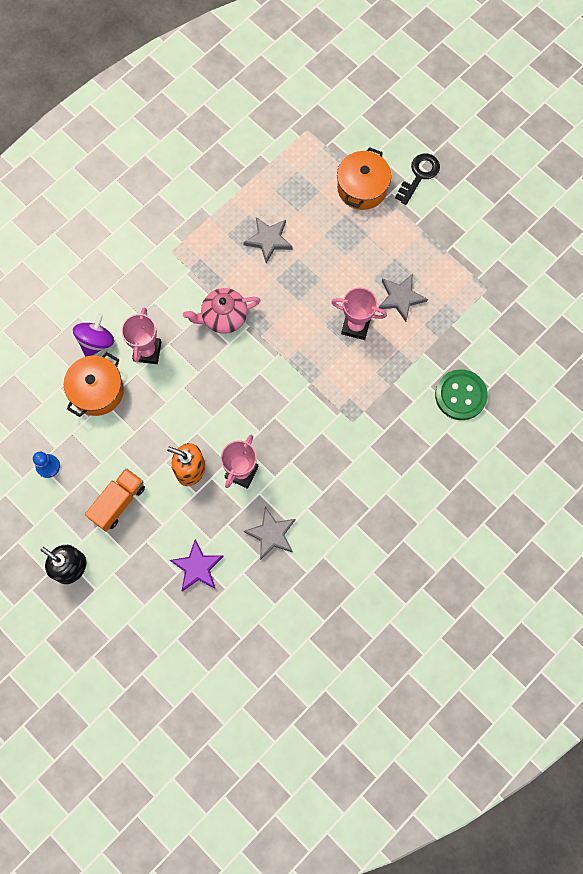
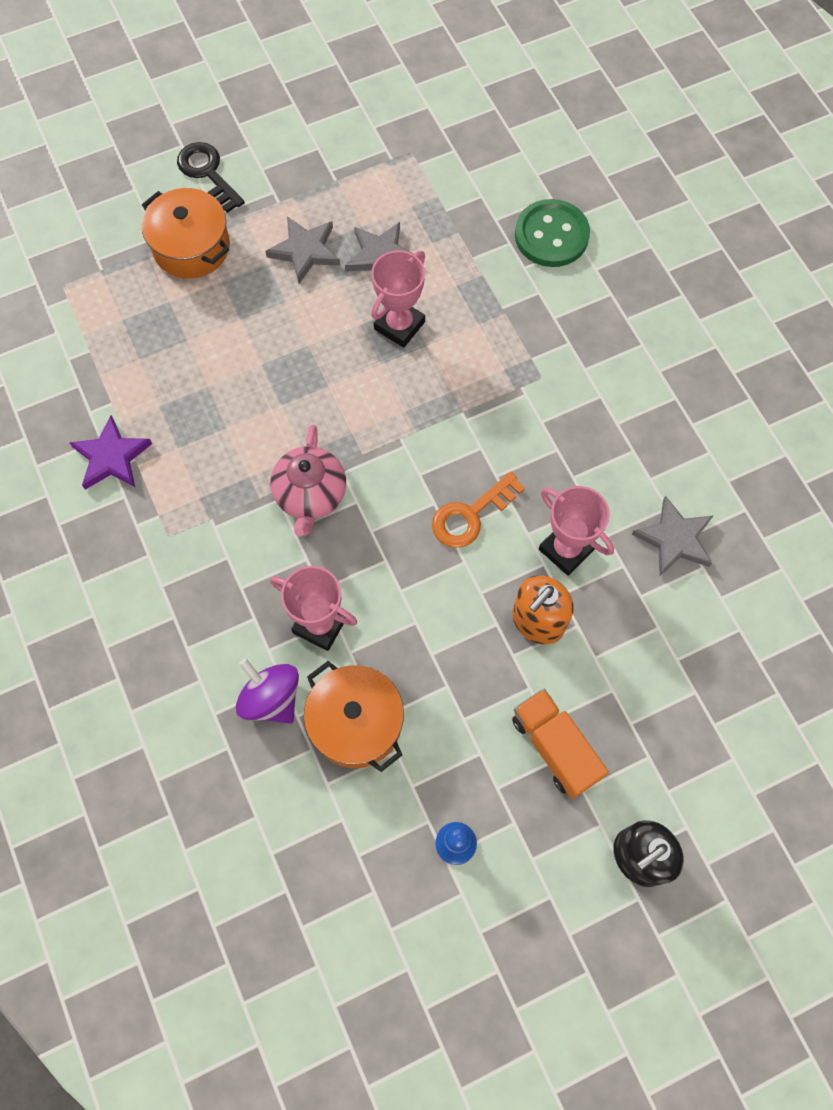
camera: 70 degrees left, 5 degrees down
purple star [170,539,224,592] -> purple star moved to [69,415,152,490]
grey star [243,217,293,264] -> grey star moved to [265,216,340,284]
none -> orange key [432,472,525,548]

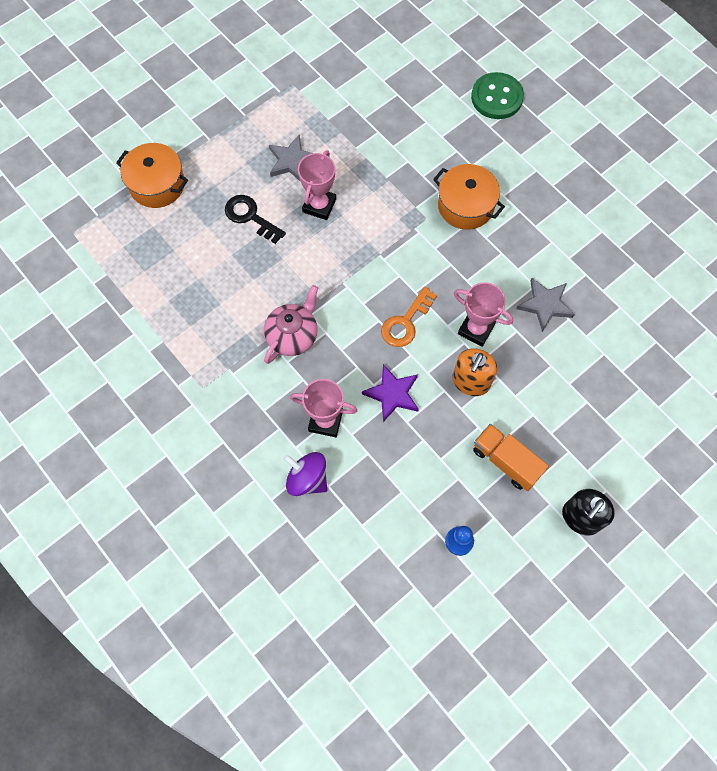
camera: 15 degrees left, 0 degrees up
purple star [69,415,152,490] -> purple star moved to [362,364,419,422]
black key [177,142,245,213] -> black key moved to [225,195,286,244]
grey star [265,216,340,284] -> none
pink teapot [271,425,346,536] -> pink teapot turned 135 degrees counterclockwise [264,285,318,364]
orange pot [304,661,404,772] -> orange pot moved to [433,164,505,230]
green button [515,199,590,267] -> green button moved to [471,72,524,119]

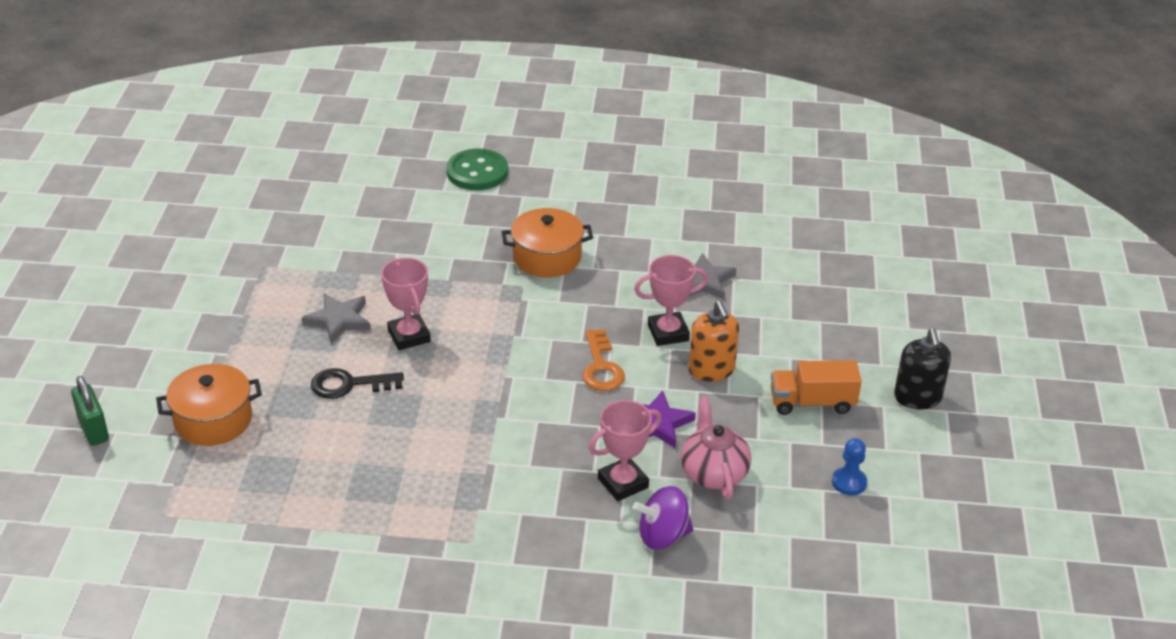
camera: 45 degrees left, 30 degrees down
pink teapot [264,285,318,364] -> pink teapot moved to [681,397,751,500]
none -> green padlock [71,376,109,446]

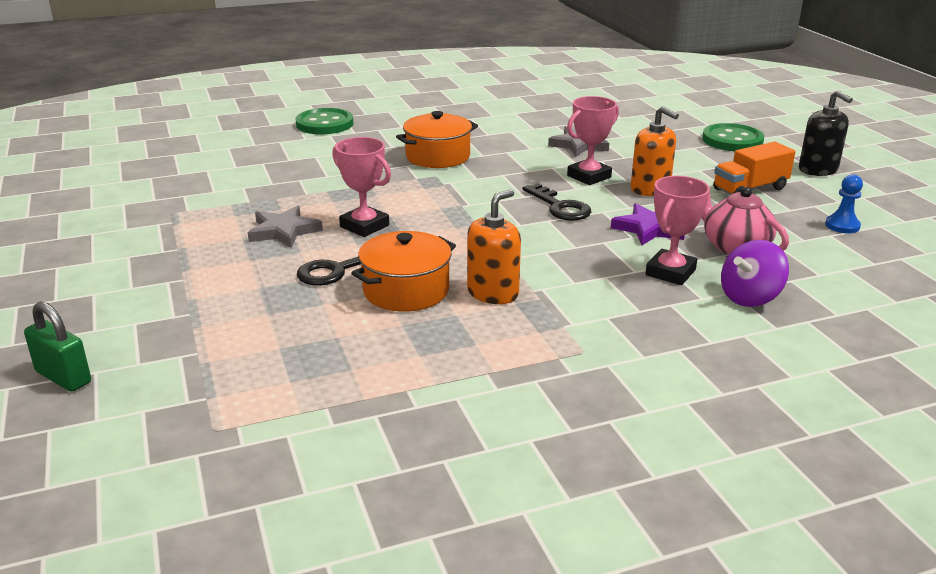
camera: 25 degrees left, 10 degrees down
orange pot [156,364,262,446] -> orange pot moved to [351,231,456,312]
orange key [582,329,625,391] -> black key [523,183,591,221]
none -> orange soap dispenser [467,189,521,304]
none -> green button [702,123,764,151]

